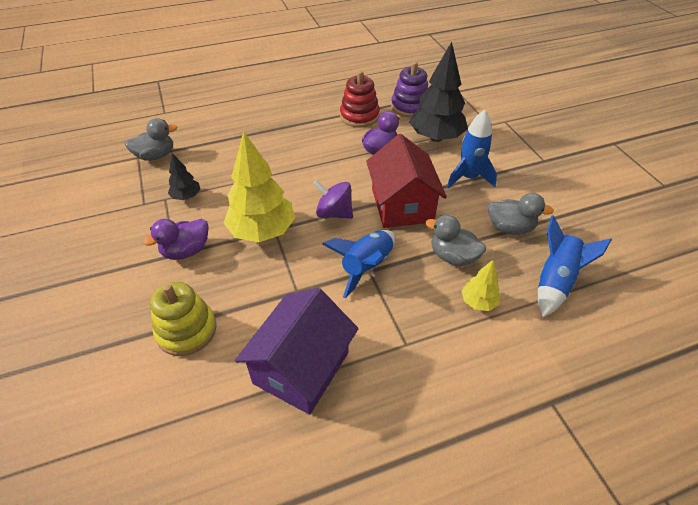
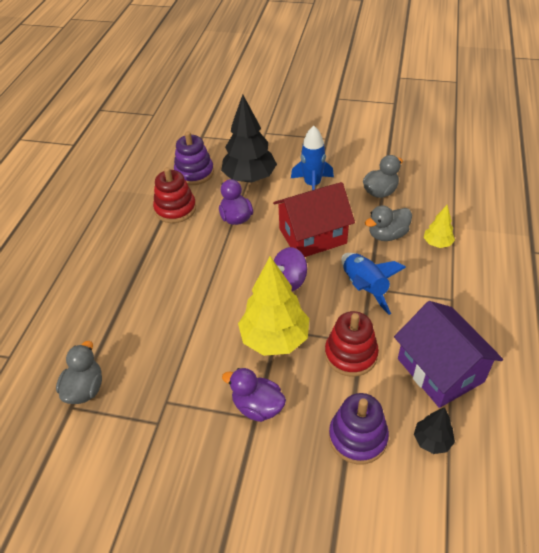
camera: 55 degrees left, 0 degrees up
purple duck [143,218,208,260] -> purple duck turned 120 degrees clockwise [222,368,286,422]
yellow stacking toy [150,282,217,356] -> purple stacking toy [329,393,389,464]
black tree [168,153,200,200] -> black tree moved to [414,407,455,454]
red house [366,134,447,228] -> red house turned 45 degrees counterclockwise [273,182,355,257]
blue rocket [538,215,612,318] -> none
none -> red stacking toy [325,311,379,377]

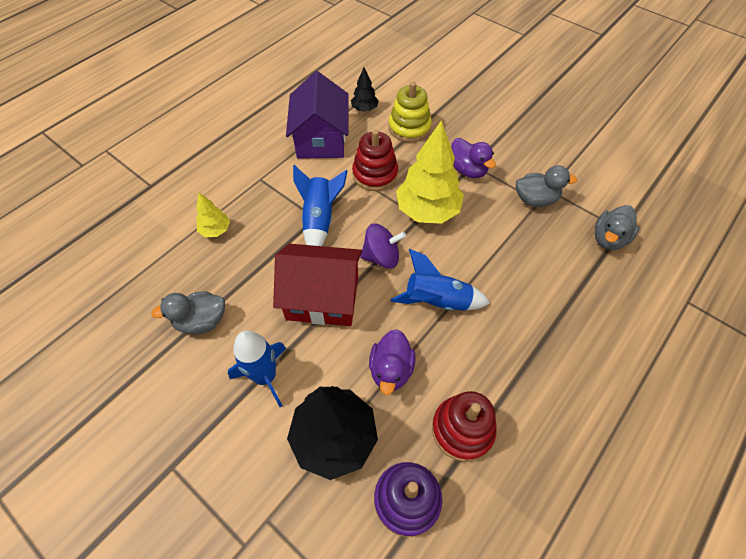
camera: 155 degrees left, 10 degrees up
purple stacking toy [329,393,389,464] -> yellow stacking toy [389,82,432,142]
grey duck [365,205,412,241] -> grey duck moved to [516,165,577,207]
none -> blue rocket [391,249,490,311]

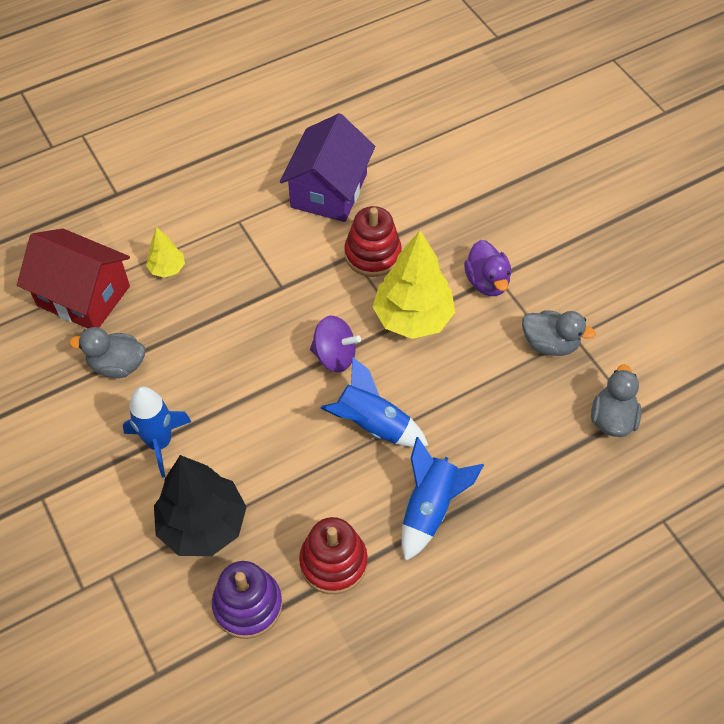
camera: 20 degrees right, 0 degrees up
red house [273,244,362,326] -> red house moved to [17,228,130,328]
blue rocket [293,165,347,246] -> blue rocket moved to [401,437,484,561]
black tree [351,67,379,111] -> none
purple duck [369,329,416,395] -> none
yellow stacking toy [389,82,432,142] -> none
grey duck [594,205,639,250] -> grey duck turned 135 degrees clockwise [591,364,641,437]

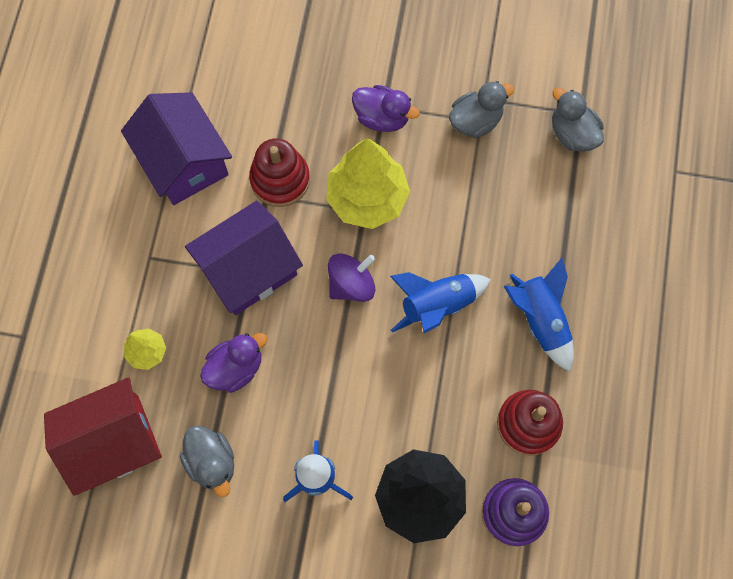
camera: 50 degrees left, 15 degrees up
grey duck [69,327,145,378] -> grey duck turned 75 degrees counterclockwise [180,426,234,497]
none -> purple house [185,201,303,315]
none -> purple duck [200,333,267,393]

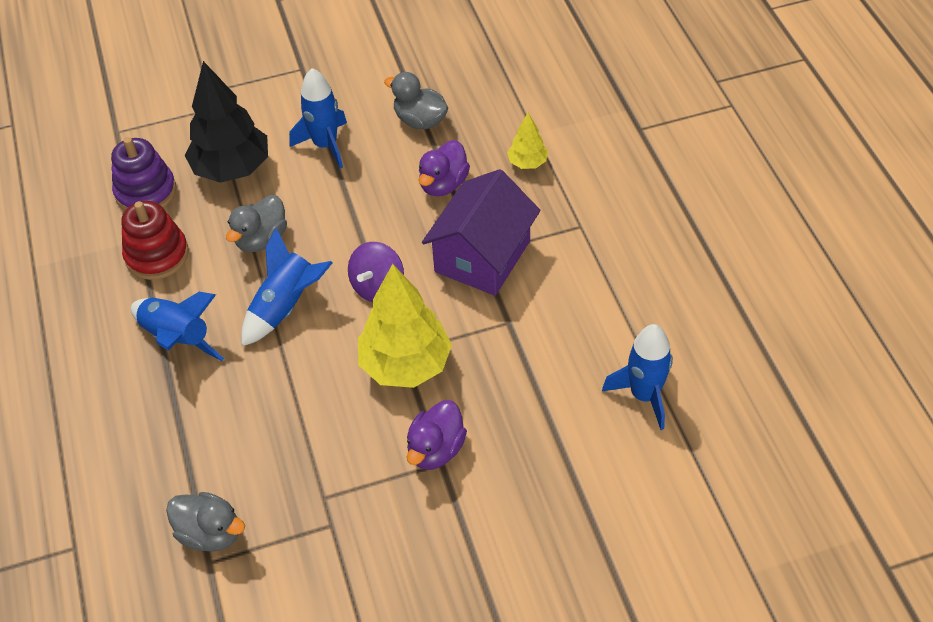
camera: 155 degrees right, 20 degrees down
red house [44,377,162,496] -> none
purple house [121,92,232,205] -> none
red stacking toy [249,138,310,207] -> none
purple duck [352,85,420,132] -> purple duck turned 60 degrees counterclockwise [407,400,467,470]
grey duck [449,81,514,138] -> grey duck moved to [226,195,287,252]
none -> blue rocket [602,324,673,430]

